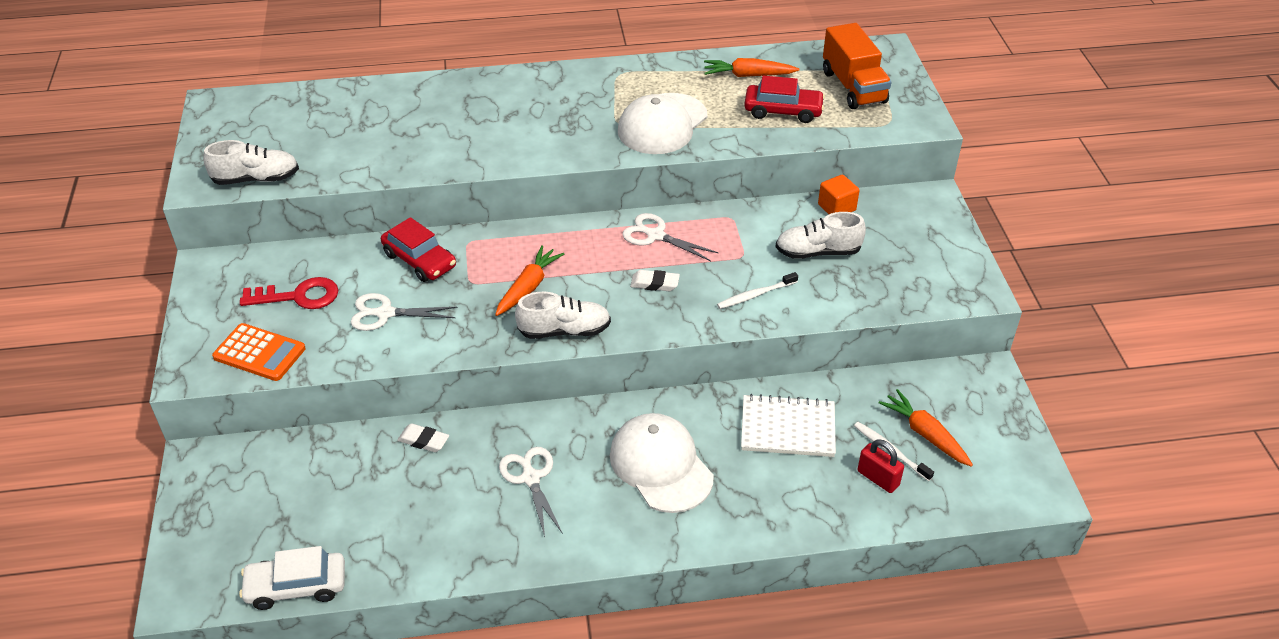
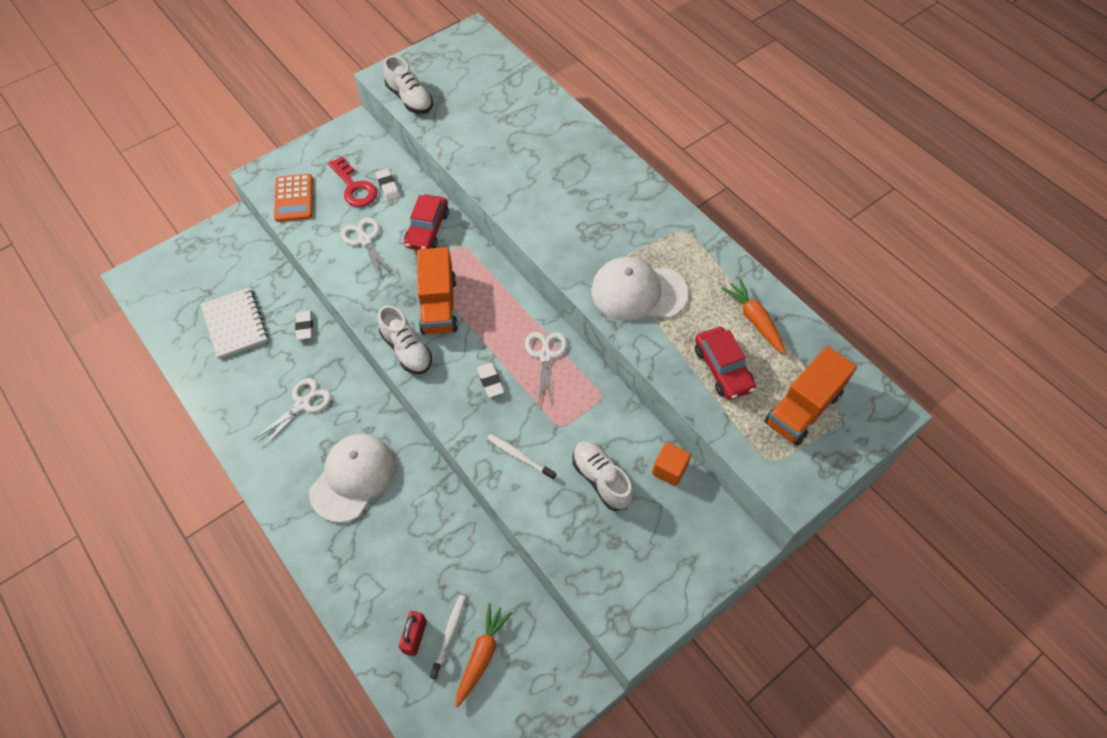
camera: 60 degrees right, 15 degrees up
white car [239,546,345,610] -> none
orange carrot [495,245,564,316] -> orange truck [417,247,458,334]
white notebook [741,394,836,457] -> white notebook moved to [201,287,268,359]
none -> white eraser [376,168,400,201]

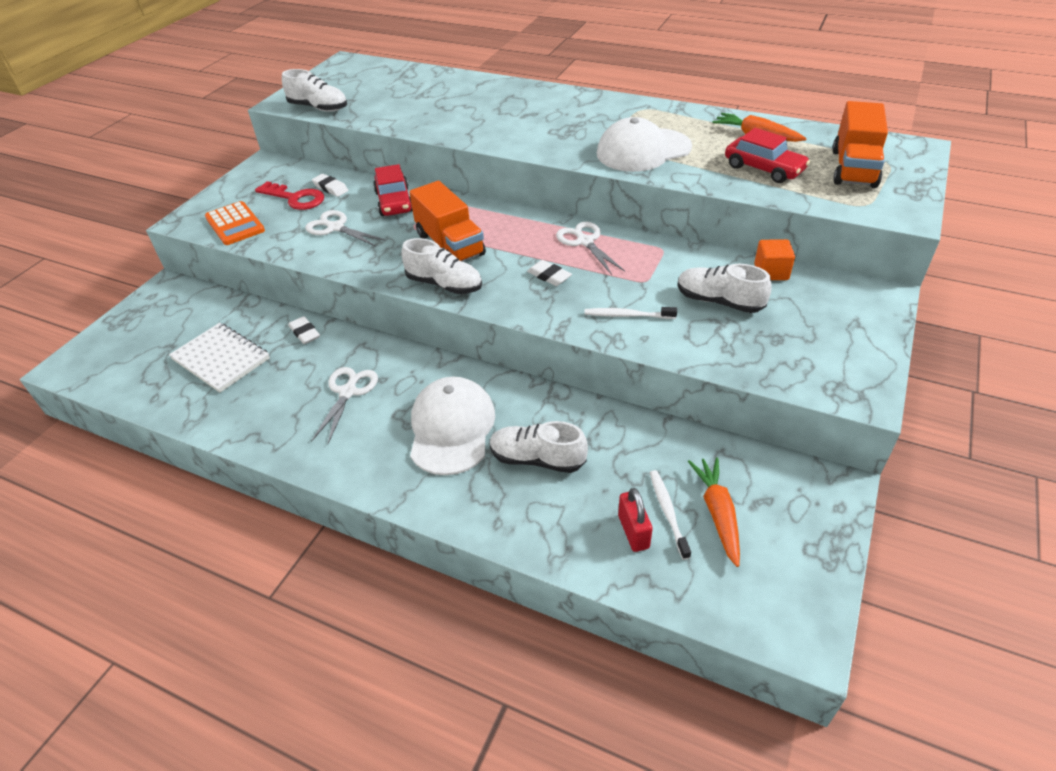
camera: 25 degrees left, 15 degrees down
none -> white shoe [490,421,588,473]

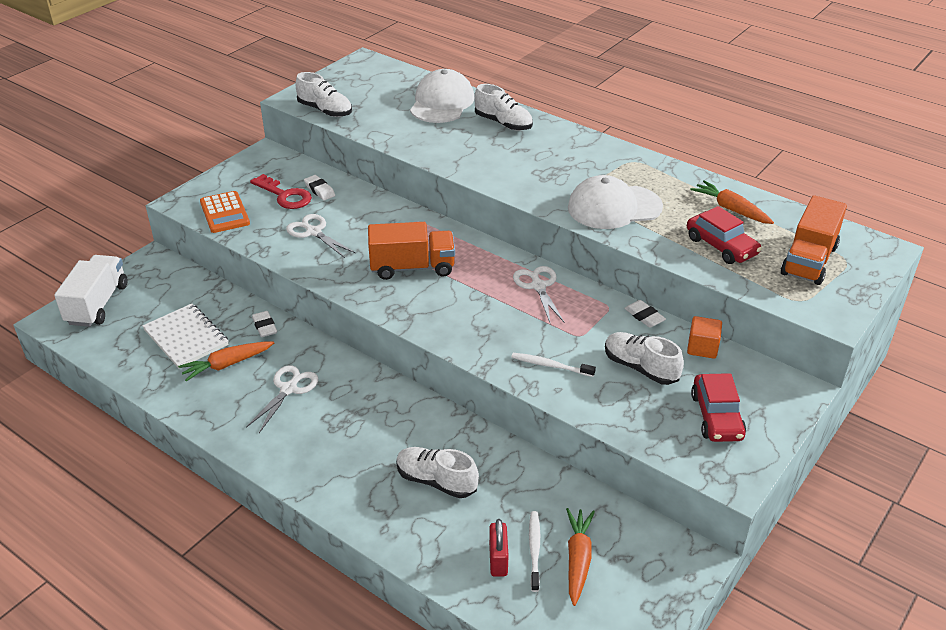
camera: 10 degrees right, 5 degrees down
red car [373,164,413,216] -> red car moved to [691,373,746,442]
white shoe [401,238,482,294] -> white shoe moved to [474,84,533,131]
orange truck [409,181,486,262] -> orange truck turned 75 degrees counterclockwise [368,222,455,280]
white cap [410,376,495,475] -> white cap moved to [410,69,474,123]
white eraser [527,260,572,286] -> white eraser moved to [624,300,666,328]
none -> white truck [54,255,127,327]
none -> orange carrot [178,342,274,381]

